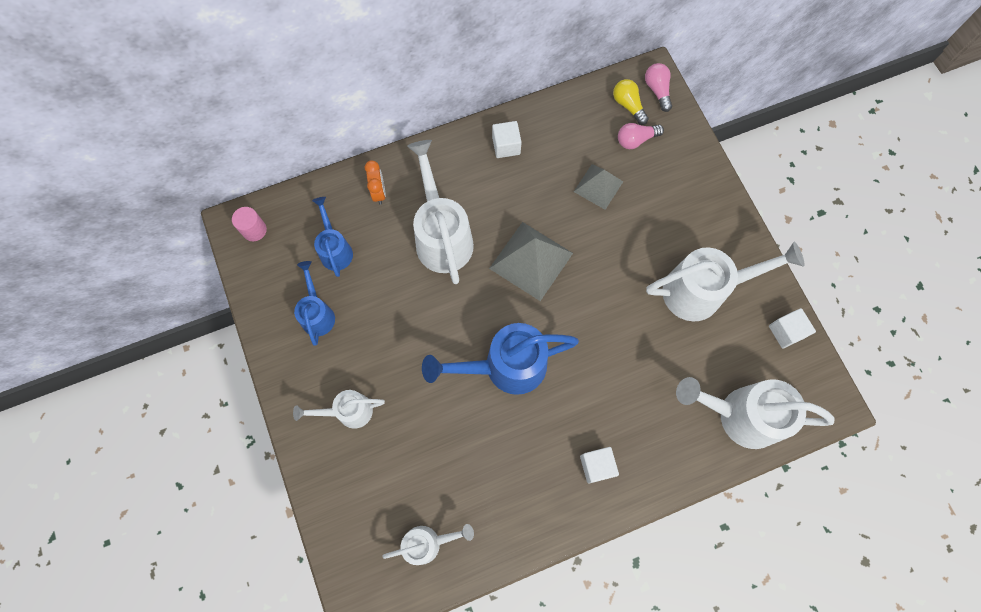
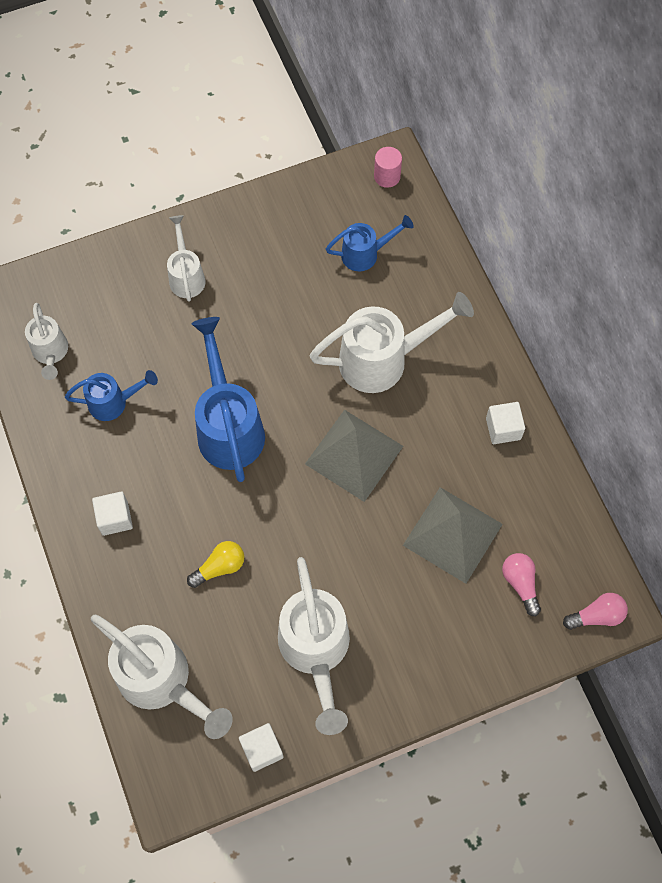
camera: 90 degrees right, 5 degrees down
blue watering can [294,261,335,346] -> blue watering can moved to [65,370,158,421]
orange clock [365,160,386,204] -> none
grey pyramid [574,164,623,210] -> grey pyramid [403,487,503,584], size x1.61
yellow light bulb [613,79,649,125] -> yellow light bulb moved to [187,541,244,588]
white watering can [676,377,834,449] -> white watering can turned 120 degrees clockwise [91,614,233,739]

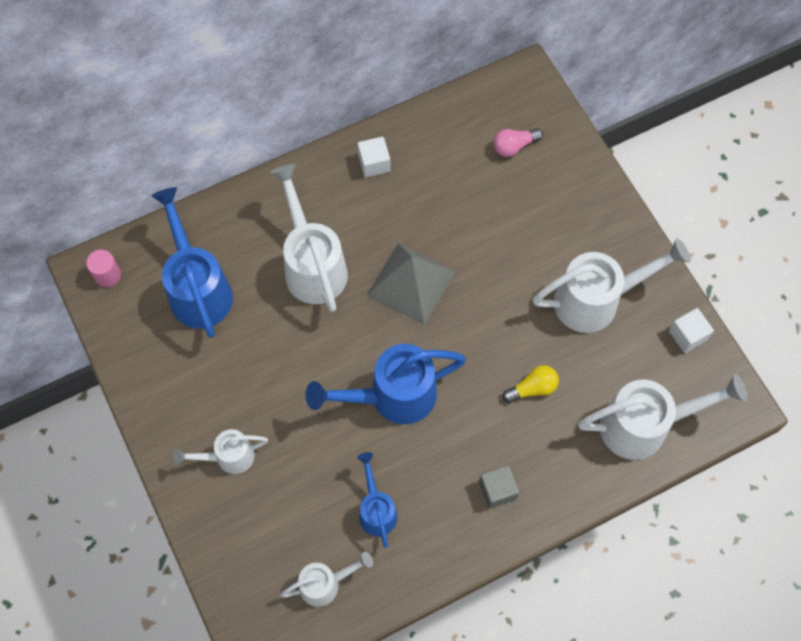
camera: 95 degrees left, 0 degrees up
white watering can [91,614,233,739] -> white watering can turned 45 degrees clockwise [578,374,748,460]
white cube [92,491,133,536] -> grey cube [479,465,519,508]
yellow light bulb [187,541,244,588] -> yellow light bulb turned 105 degrees clockwise [503,365,559,403]
blue watering can [326,215,414,271] -> blue watering can [151,187,233,338], size x1.77
grey pyramid [403,487,503,584] -> none
pink light bulb [563,593,628,630] -> none

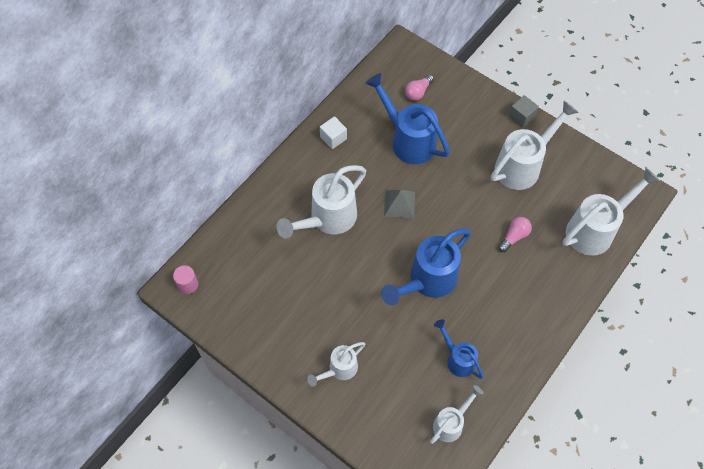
camera: 25 degrees left, 5 degrees down
blue watering can [151,187,233,338] -> blue watering can moved to [365,73,450,164]
white watering can [270,164,348,312] -> white watering can turned 90 degrees counterclockwise [277,165,366,239]
grey pyramid [366,243,455,325] -> grey pyramid [384,190,415,218], size x0.62
grey cube [479,465,519,508] -> grey cube moved to [509,95,539,128]
yellow light bulb [503,365,559,403] -> pink light bulb [498,217,532,252]
white cube [669,308,714,353] -> none

